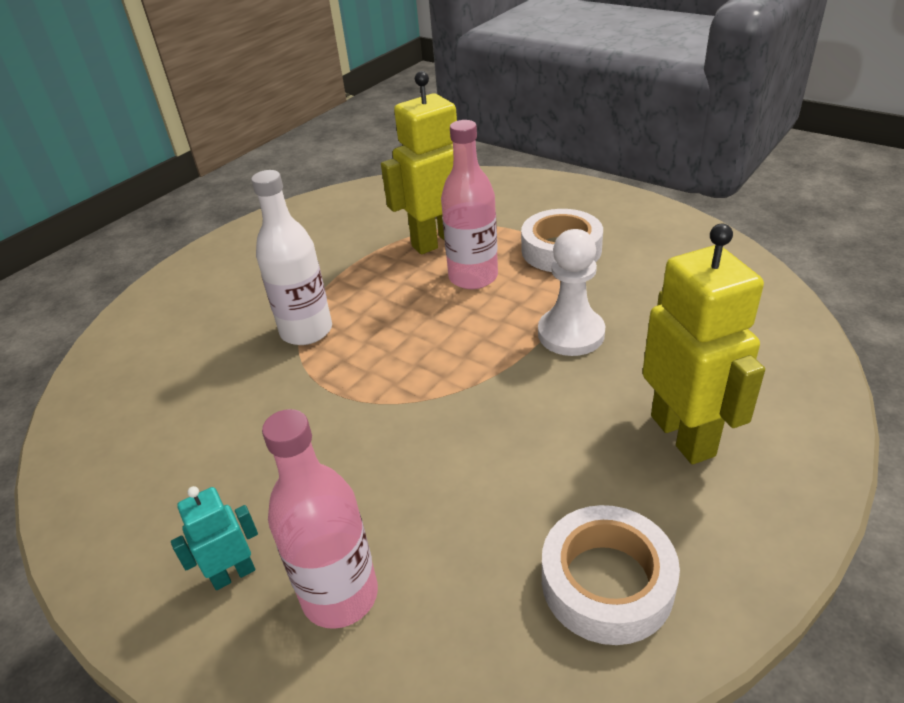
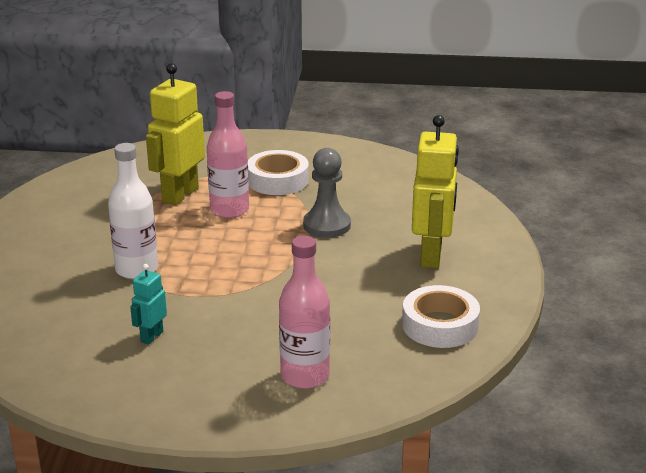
camera: 35 degrees left, 10 degrees down
turquoise robot [171,486,258,590] -> turquoise robot moved to [130,264,167,345]
white pawn [538,229,605,356] -> grey pawn [303,148,351,238]
yellow robot [642,224,765,464] -> yellow robot turned 60 degrees clockwise [412,115,459,268]

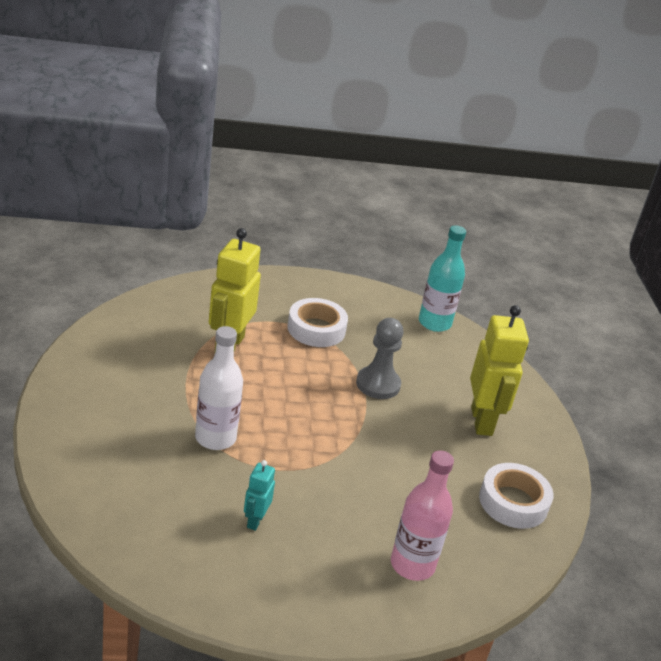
camera: 15 degrees left, 5 degrees up
pink bottle [207,91,249,218] -> none
none -> turquoise bottle [419,225,466,332]

